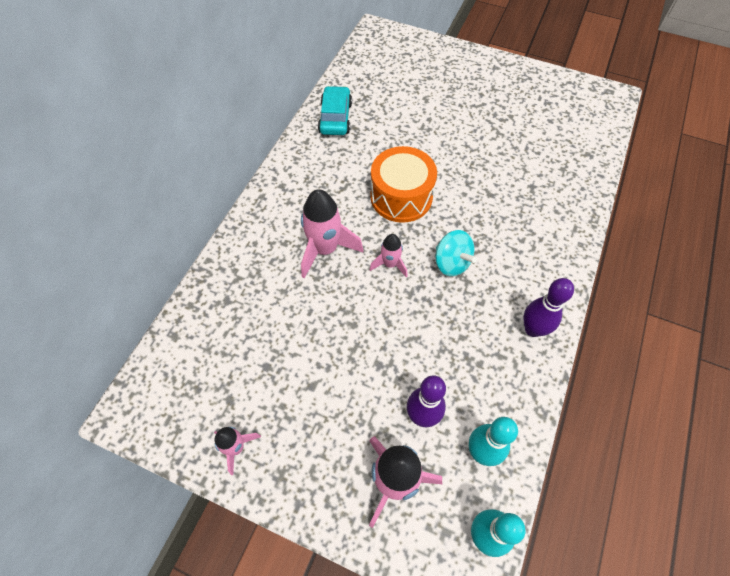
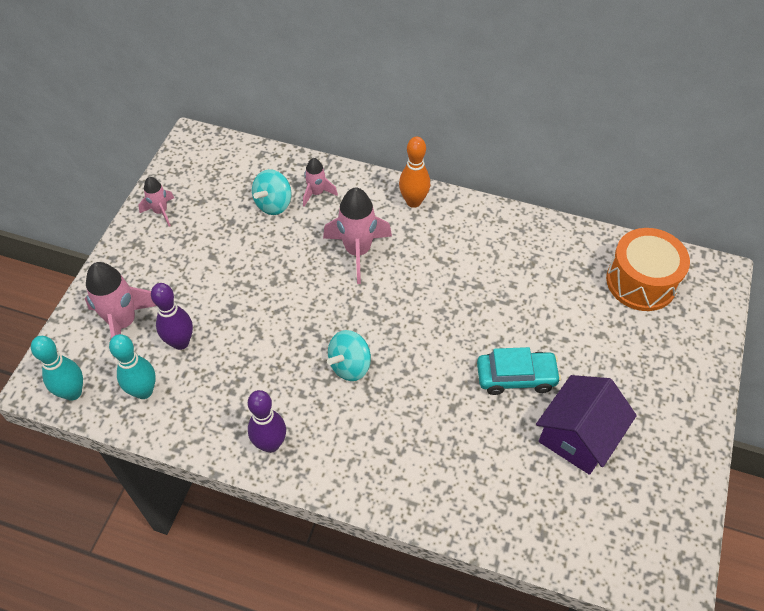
camera: 85 degrees right, 5 degrees down
turquoise car [318,86,352,135] -> turquoise car moved to [477,347,561,395]
pink rocket [369,234,408,278] -> pink rocket moved to [303,158,338,207]
orange drum [370,146,437,223] -> orange drum moved to [606,228,690,311]
none -> turquoise spinning top [252,169,291,215]
none -> orange bowling pin [399,137,430,208]
none -> purple house [536,375,637,475]

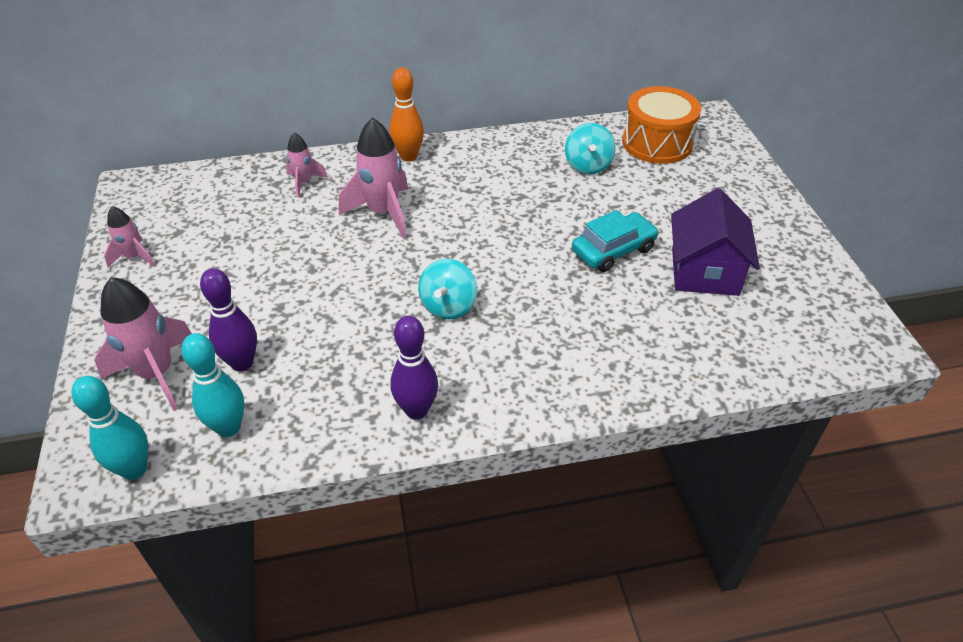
camera: 30 degrees left, 10 degrees down
turquoise spinning top [252,169,291,215] -> turquoise spinning top moved to [565,123,616,174]

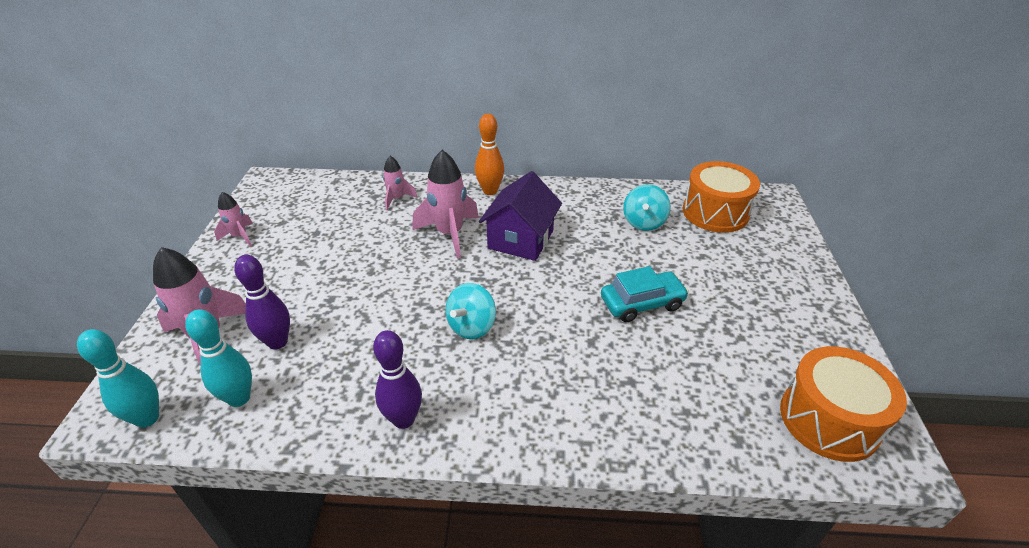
camera: 15 degrees right, 5 degrees down
purple house [671,188,760,296] -> purple house moved to [479,171,562,261]
none -> orange drum [780,346,907,462]

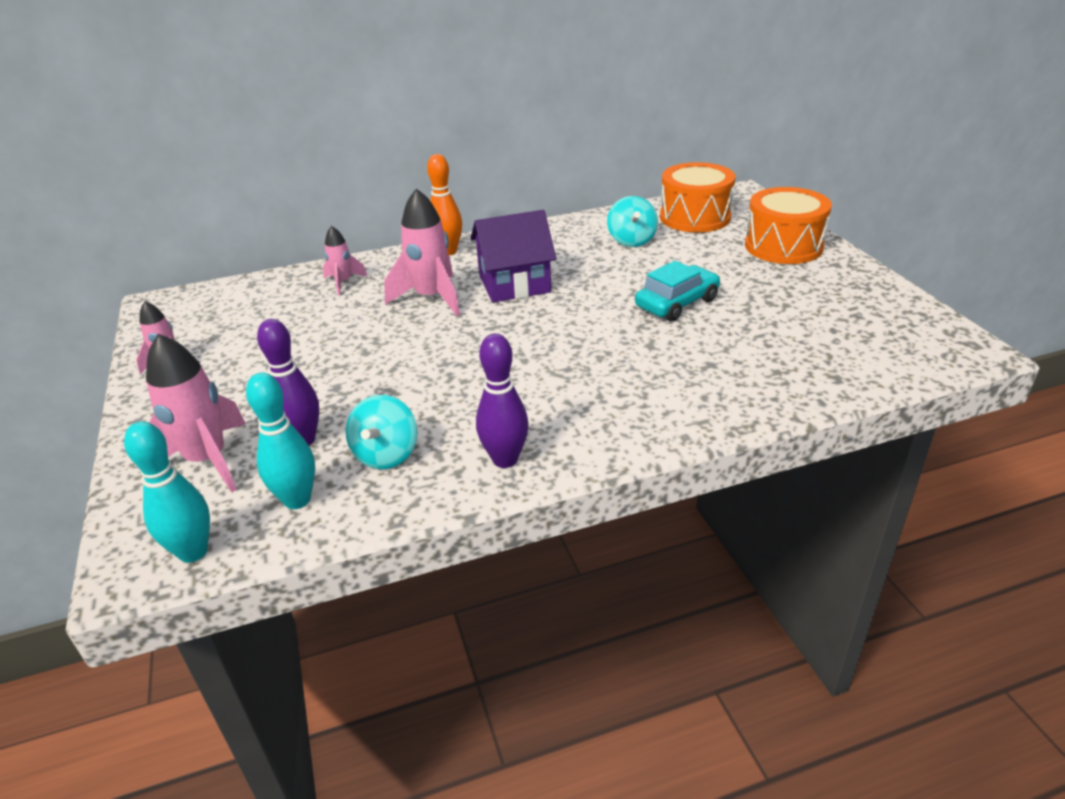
camera: 20 degrees left, 5 degrees down
turquoise spinning top [445,283,496,339] -> turquoise spinning top moved to [346,395,417,469]
purple house [479,171,562,261] -> purple house turned 75 degrees clockwise [470,210,556,303]
orange drum [780,346,907,462] -> orange drum moved to [745,187,832,264]

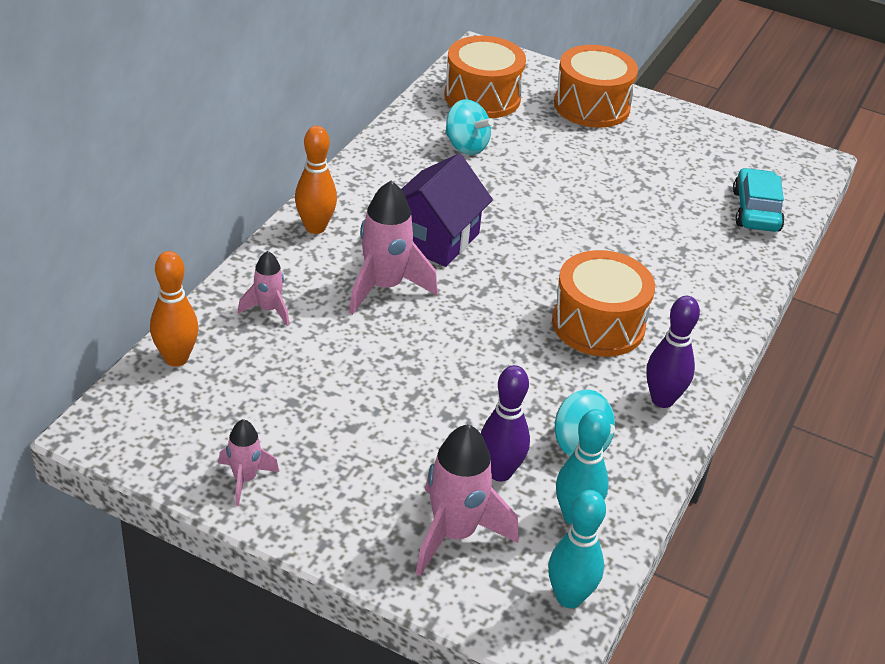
camera: 50 degrees left, 5 degrees up
turquoise car [635,261,720,321] -> turquoise car moved to [733,168,785,232]
none -> orange bowling pin [150,251,198,367]
none -> orange drum [552,250,655,357]

